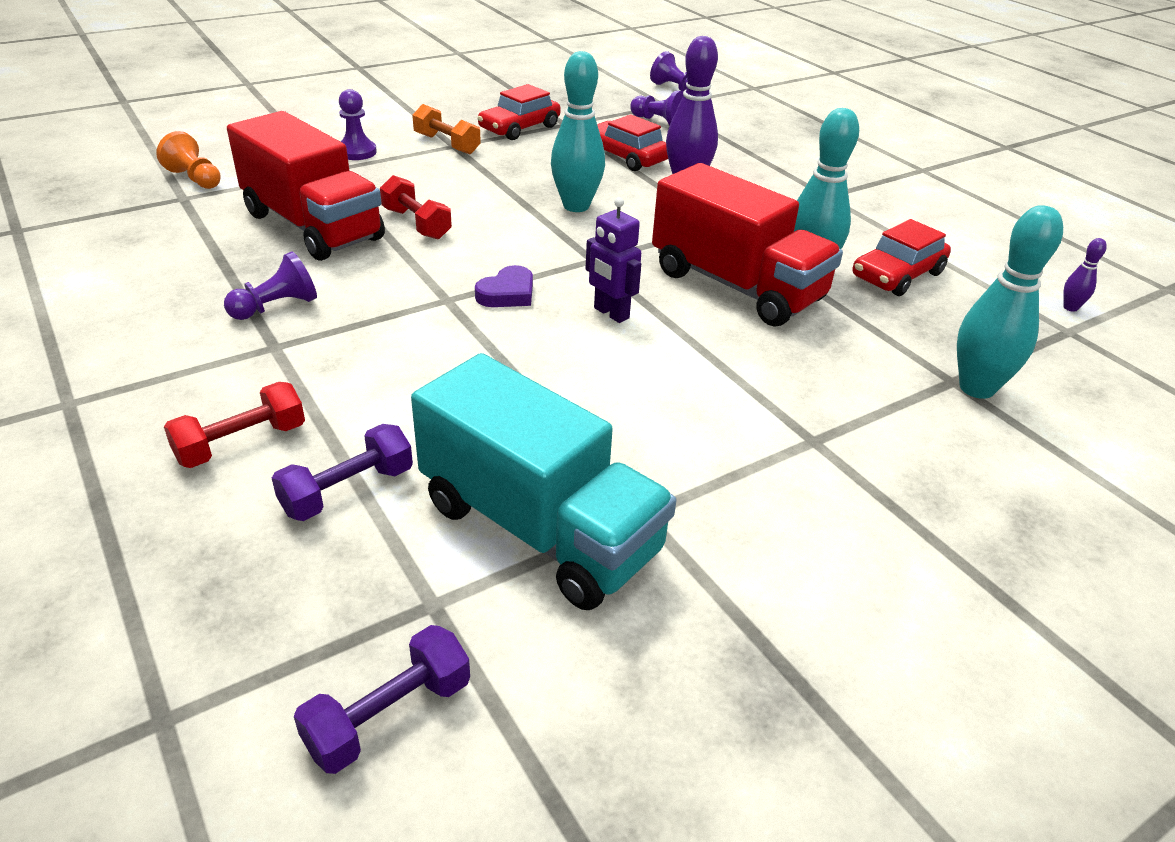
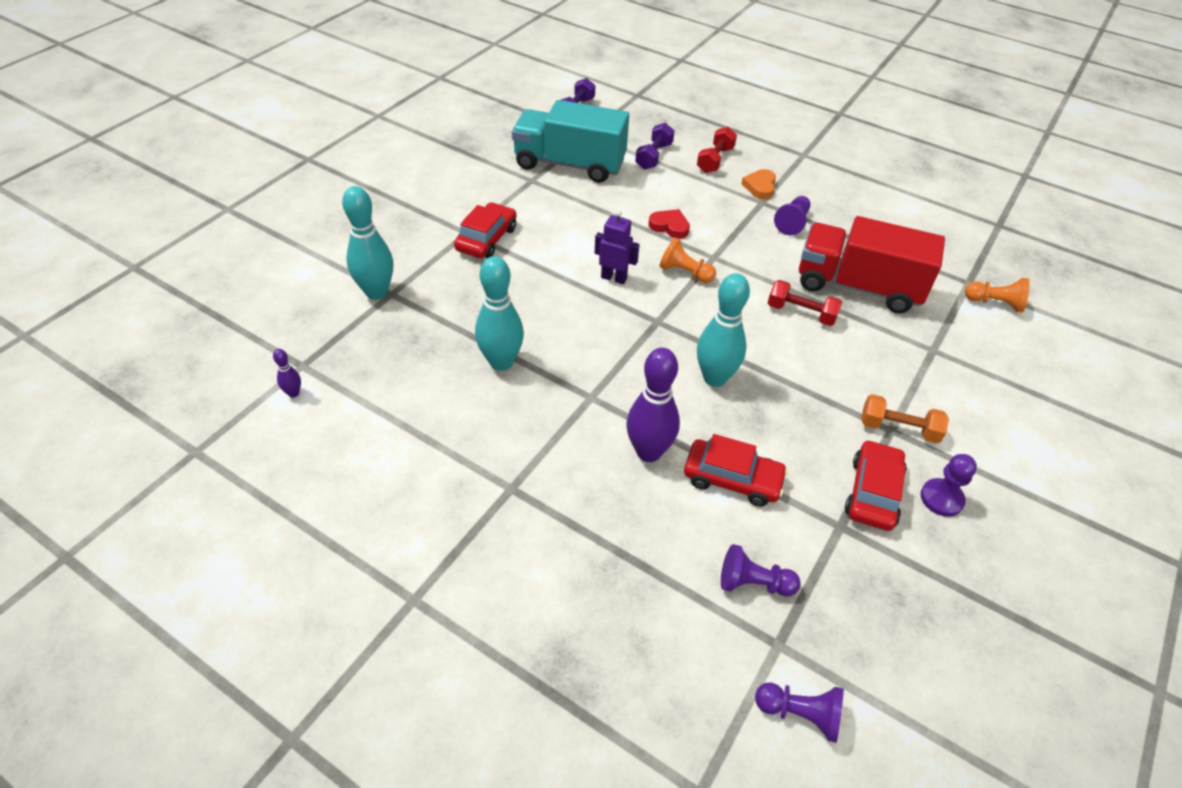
camera: 155 degrees right, 10 degrees up
purple pawn [339,89,377,160] -> purple pawn moved to [921,454,977,517]
purple heart [475,265,533,307] -> orange pawn [659,237,716,283]
red truck [652,163,843,326] -> none
red car [853,219,951,296] -> red car moved to [454,202,517,258]
none -> red heart [649,209,690,239]
none -> orange heart [741,169,776,199]

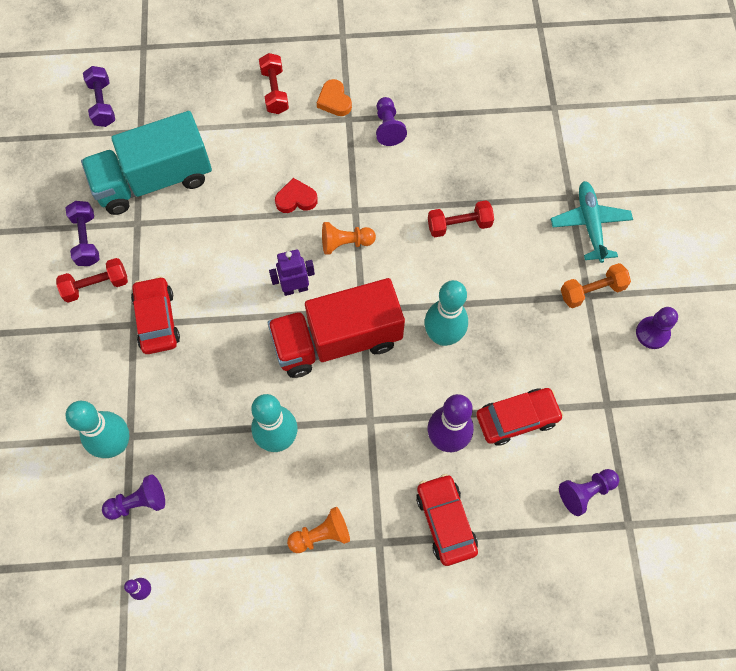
camera: 35 degrees left, 20 degrees up
purple dumbbell [635,123,675,170] -> purple dumbbell moved to [66,201,100,266]
purple pawn [755,683,844,743] -> purple pawn moved to [102,474,165,520]
red truck [799,216,945,313] -> red truck moved to [268,278,405,378]
red car [845,440,907,531] -> red car moved to [416,474,478,566]
orange pawn [965,278,1030,312] -> orange pawn moved to [287,507,350,553]
none -> red dumbbell [56,258,128,303]
none -> turquoise plane [551,181,633,263]

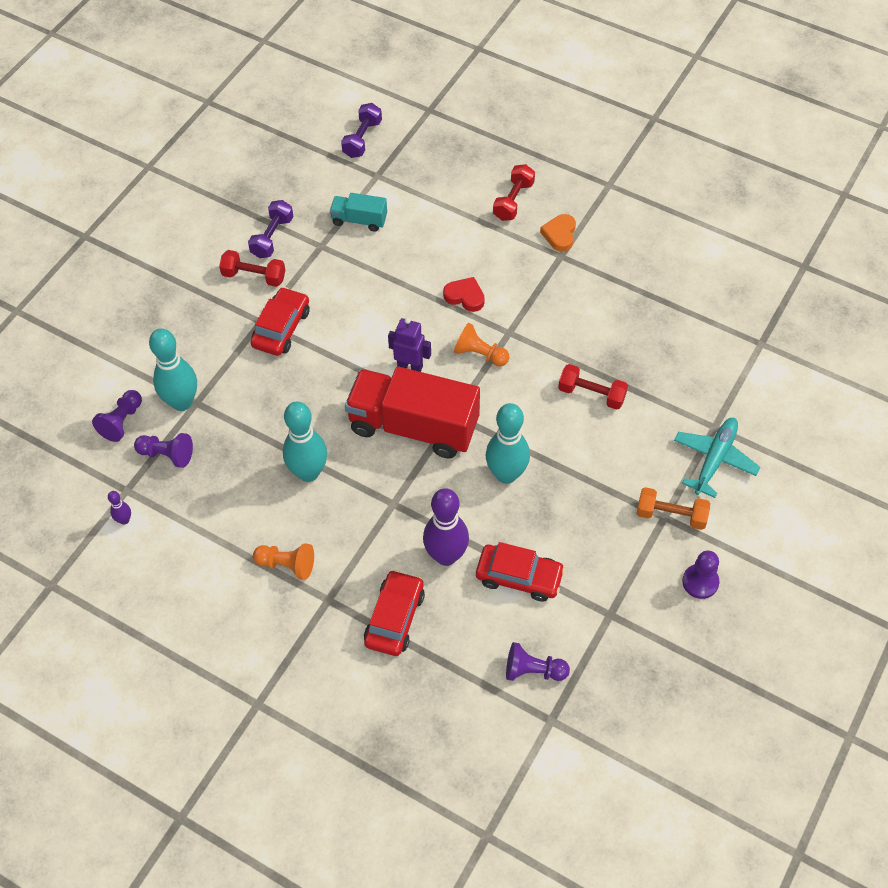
camera: 35 degrees right, 10 degrees down
turquoise truck [81,111,212,215] -> turquoise truck [330,193,387,232], size x0.48
purple pawn [376,97,407,146] -> purple pawn moved to [92,390,142,442]

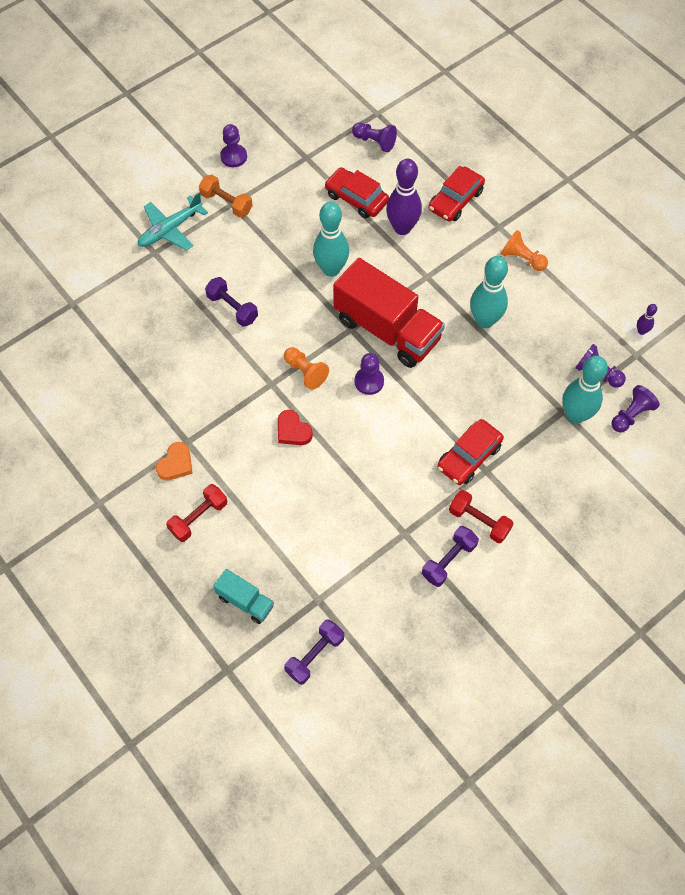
camera: 160 degrees left, 5 degrees up
turquoise truck [330,193,387,232] -> turquoise truck moved to [213,569,274,624]
purple robot [388,318,431,372] -> purple pawn [354,353,384,395]
red dumbbell [558,364,628,410] -> purple dumbbell [205,277,258,327]

